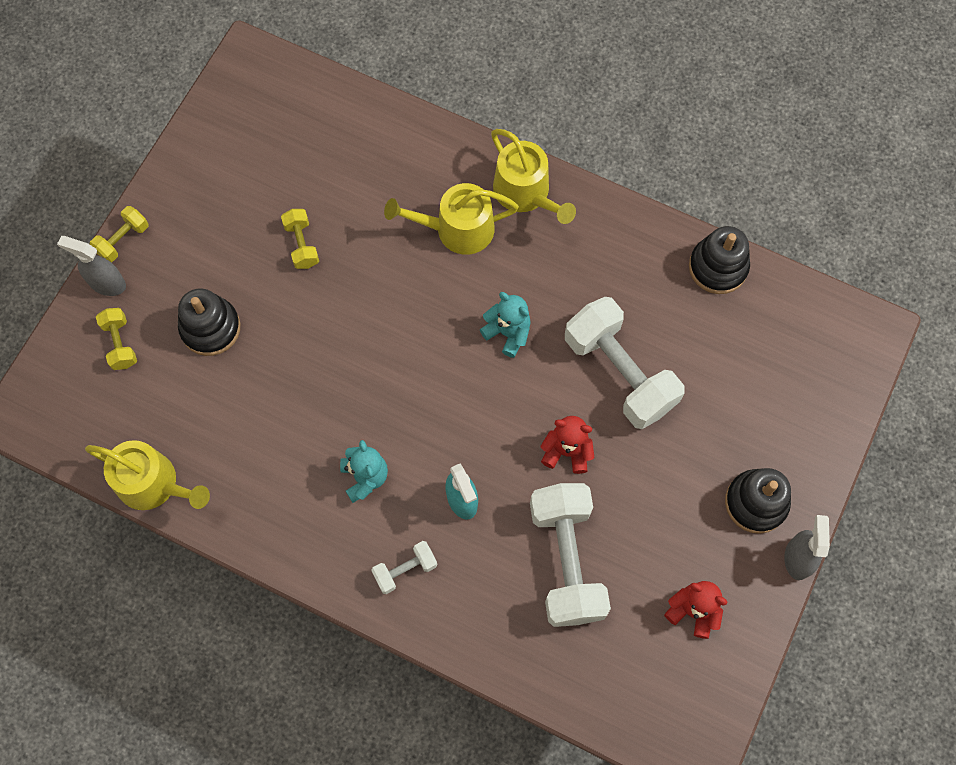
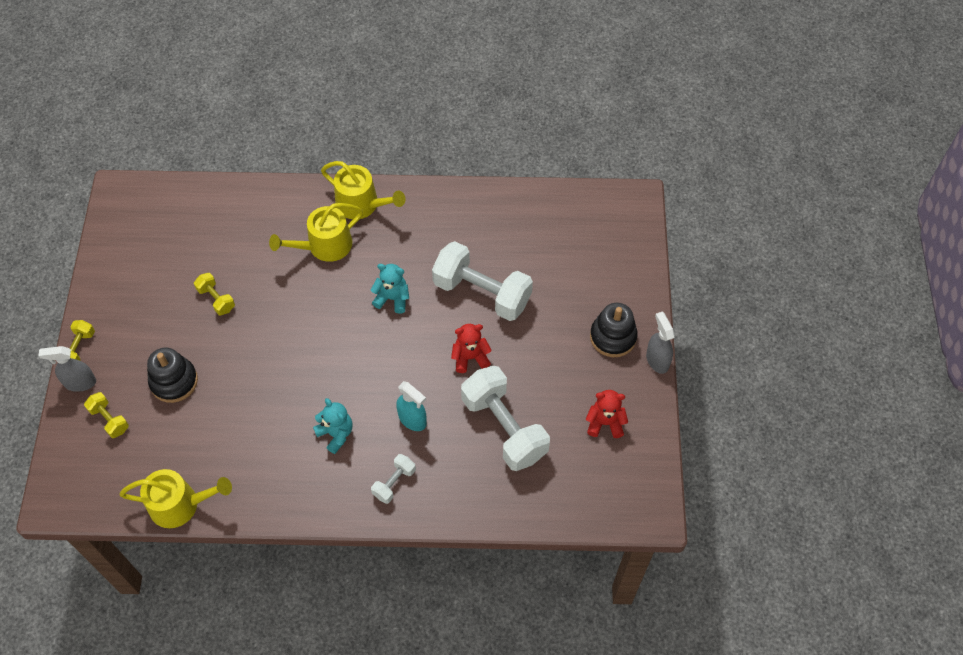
camera: 25 degrees left, 10 degrees down
black stacking toy [689,226,750,294] -> none

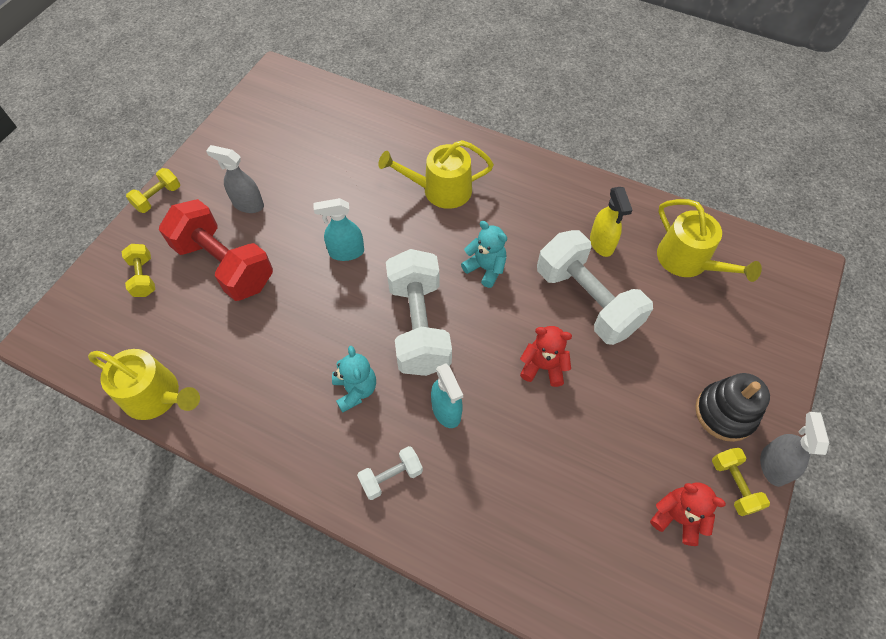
camera: 25 degrees right, 0 degrees up
grey spray bottle [38,346,96,392] -> grey spray bottle moved to [206,145,264,213]
black stacking toy [147,348,198,403] -> red dumbbell [159,199,273,301]
yellow dumbbell [194,273,235,315] -> yellow dumbbell moved to [712,448,770,516]
yellow watering can [321,161,405,219] -> yellow watering can moved to [657,199,762,282]
white dumbbell [461,366,550,471] -> white dumbbell moved to [386,249,452,376]
none -> turquoise spray bottle [313,198,364,261]
none -> yellow spray bottle [590,187,633,257]

